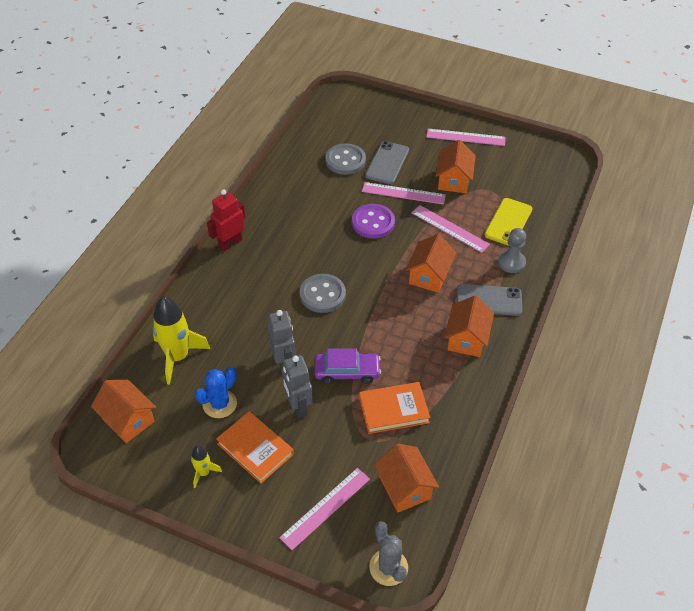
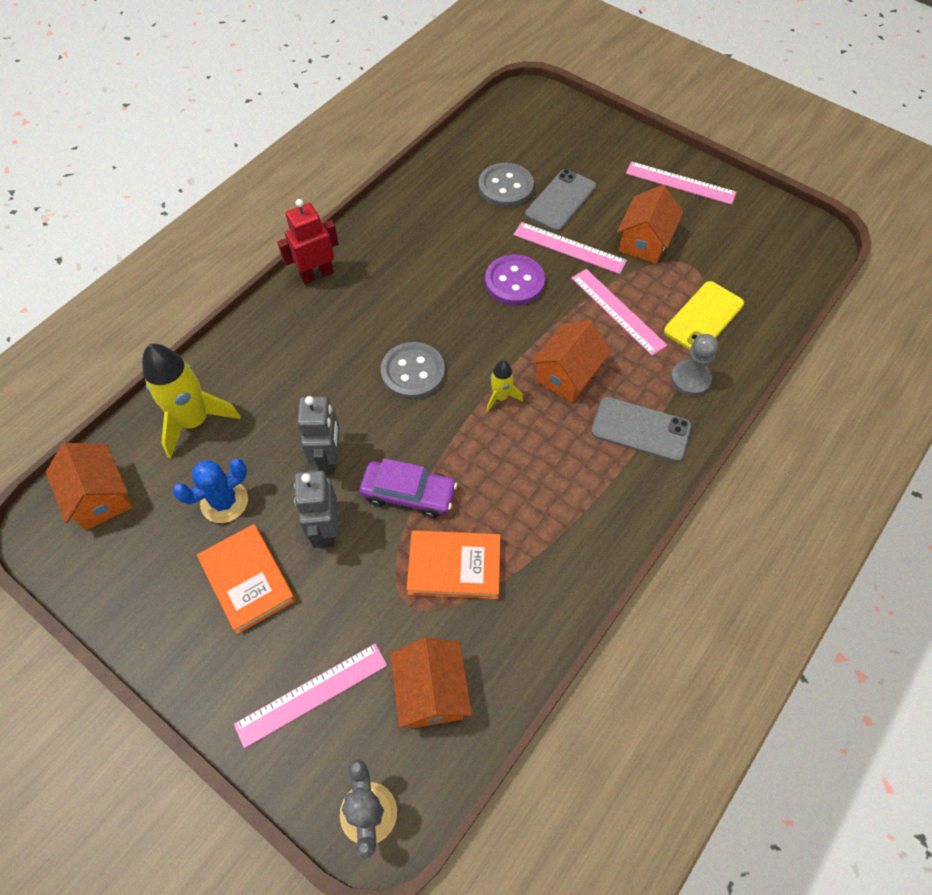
camera: 15 degrees right, 10 degrees up
yellow rocket [191,446,222,488] -> yellow rocket moved to [486,360,523,412]
orange house [445,296,494,357] -> none

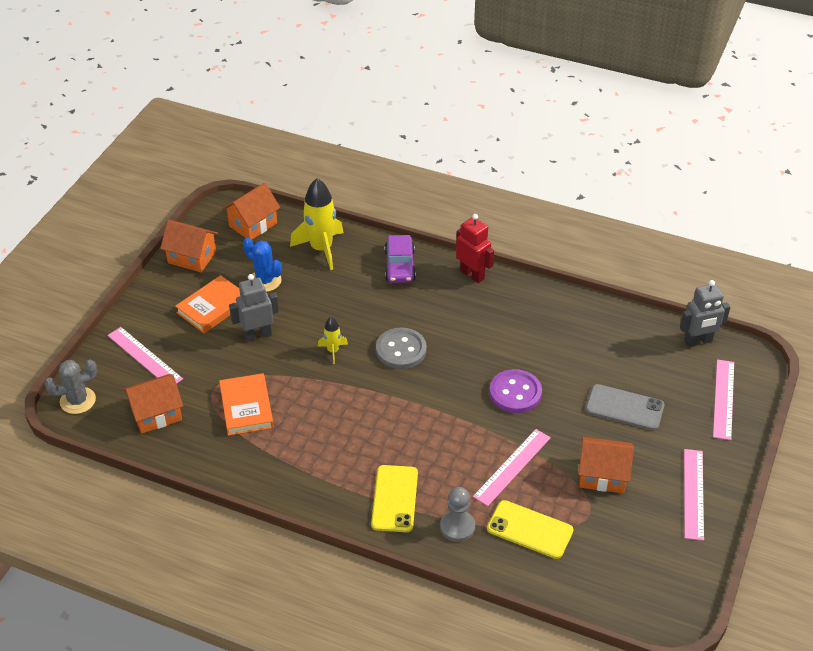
camera: 75 degrees right, 15 degrees down
grey robot [297,396,340,475] -> grey robot moved to [680,280,730,347]
purple car [359,458,457,518] -> purple car moved to [385,235,416,283]
grey button [478,163,534,208] -> none
yellow rocket [486,360,523,412] -> yellow rocket moved to [318,317,348,364]
pink ruler [513,222,627,274] -> pink ruler moved to [713,360,734,440]
orange house [531,320,611,403] -> orange house moved to [160,220,218,272]
grey phone [591,397,691,462] -> yellow phone [371,465,418,532]

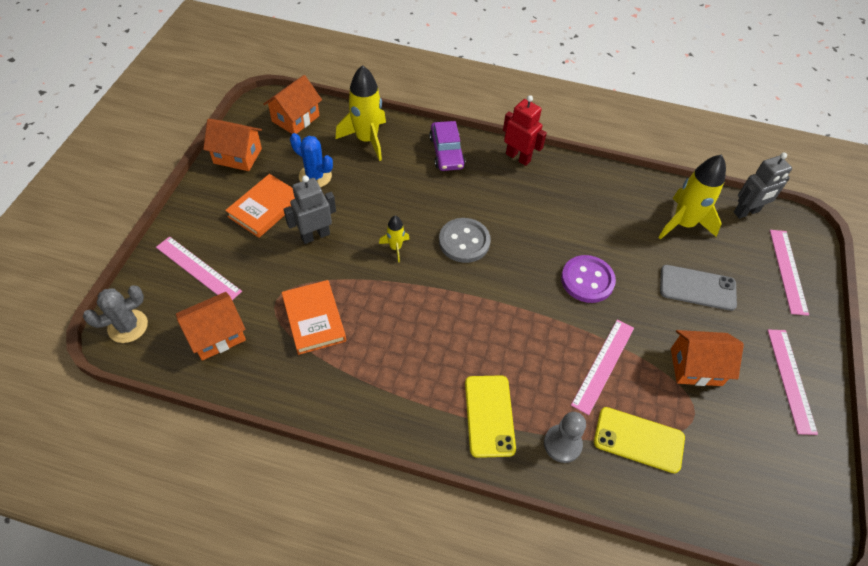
camera: 10 degrees left, 10 degrees up
none -> yellow rocket [658,154,726,239]

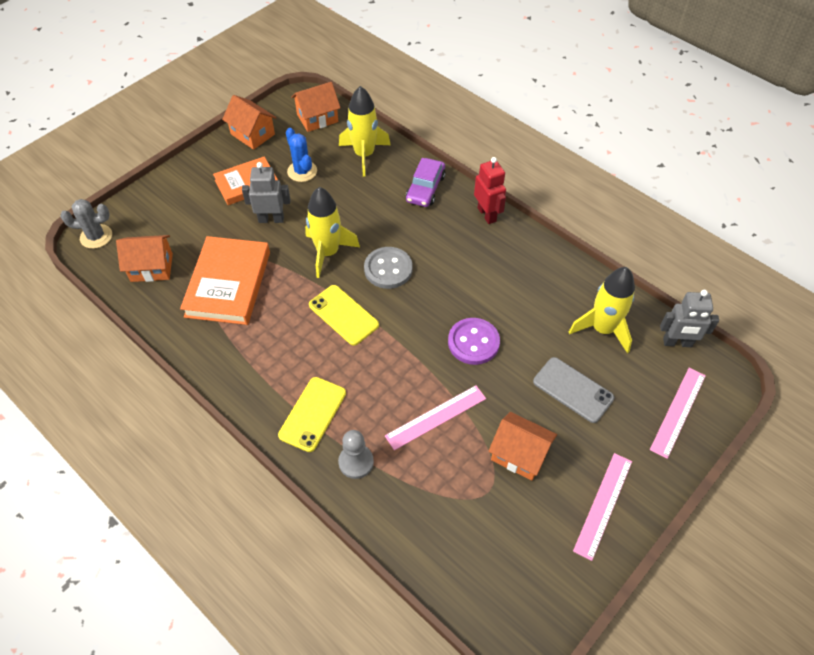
camera: 30 degrees right, 0 degrees up
pink ruler [156,236,242,300] -> none
orange book [282,280,346,355] -> orange book [180,236,270,325], size x1.52
yellow rocket [379,216,410,262] -> yellow rocket [305,187,360,278], size x2.00
yellow phone [594,407,685,473] -> yellow phone moved to [309,285,379,346]

